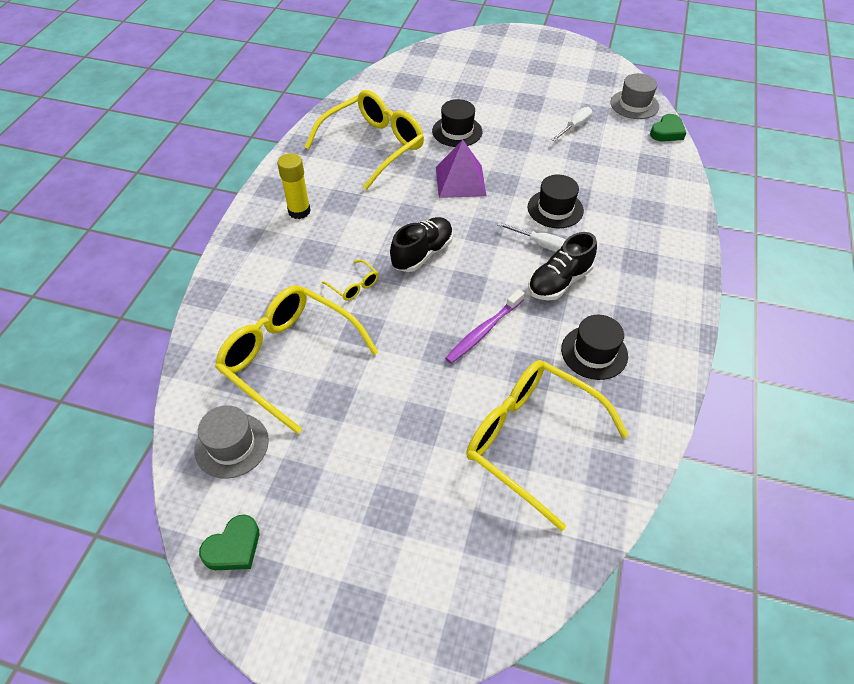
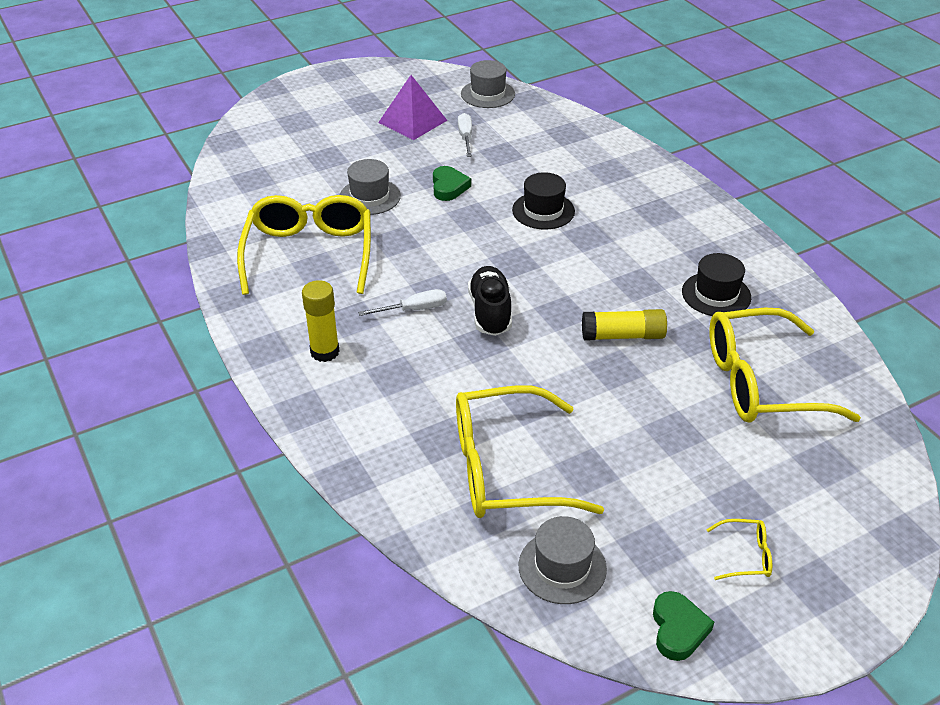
camera: 45 degrees left, 10 degrees down
yellow glasses [322,260,378,301] -> yellow glasses moved to [706,519,772,580]
black hat [432,99,482,147] -> grey hat [340,159,401,215]
purple pyramid [436,140,486,198] -> purple pyramid moved to [378,75,448,140]
purple toothbrush [445,289,524,364] -> yellow glue stick [582,309,667,341]
white screwdriver [497,222,566,252] -> white screwdriver moved to [358,289,447,316]
black shoe [528,232,597,300] -> none
green heart [650,114,686,142] -> green heart moved to [433,166,471,201]

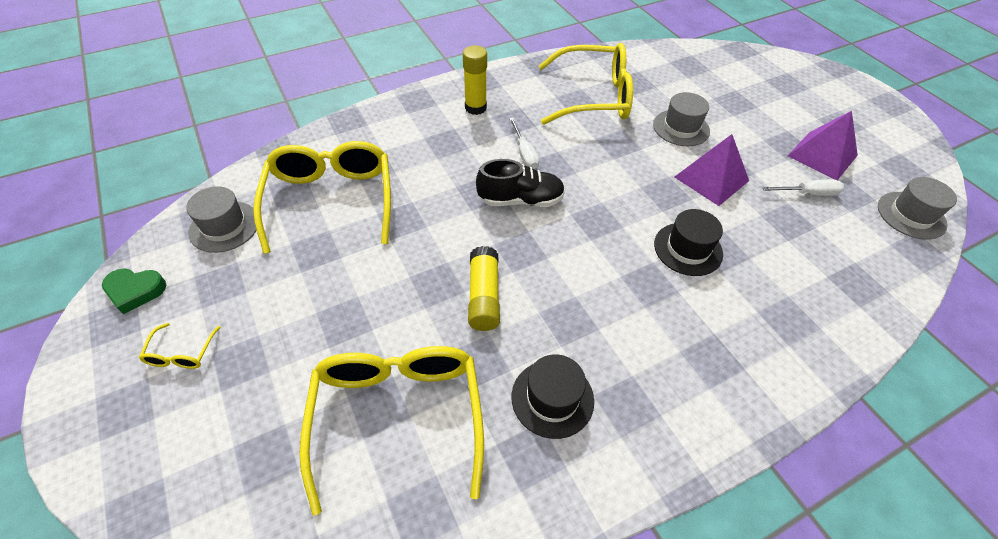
camera: 90 degrees right, 10 degrees up
green heart [433,166,471,201] -> purple pyramid [675,134,749,206]

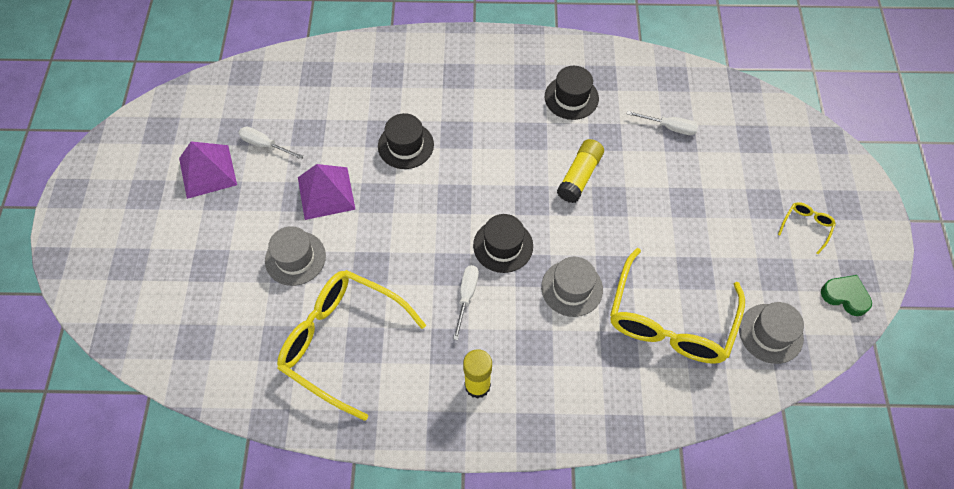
camera: 150 degrees left, 10 degrees up
yellow glasses [299,346,484,516] -> white screwdriver [627,111,698,135]
black shoe [476,159,565,207] -> black hat [473,214,533,273]
grey hat [878,177,957,240] -> grey hat moved to [541,257,603,317]

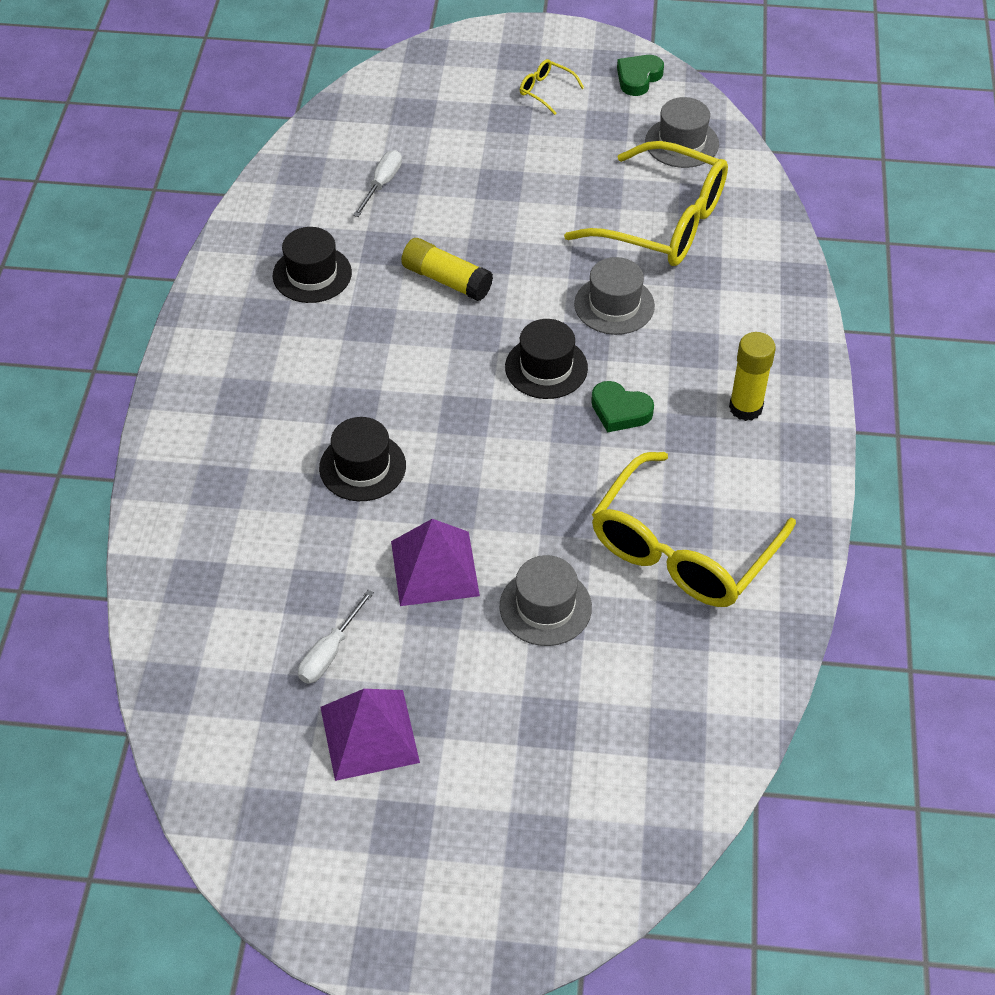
camera: 85 degrees left, 10 degrees down
white screwdriver [453,265,479,340] -> green heart [591,381,654,433]

